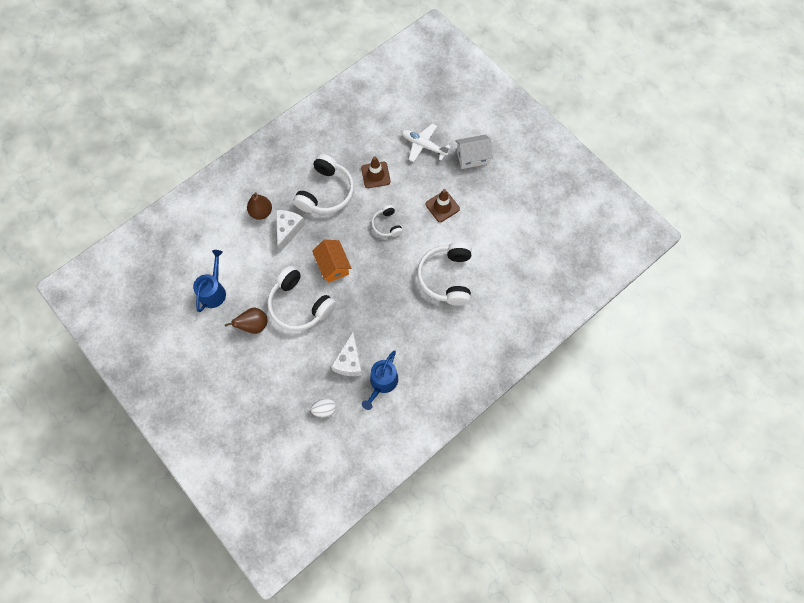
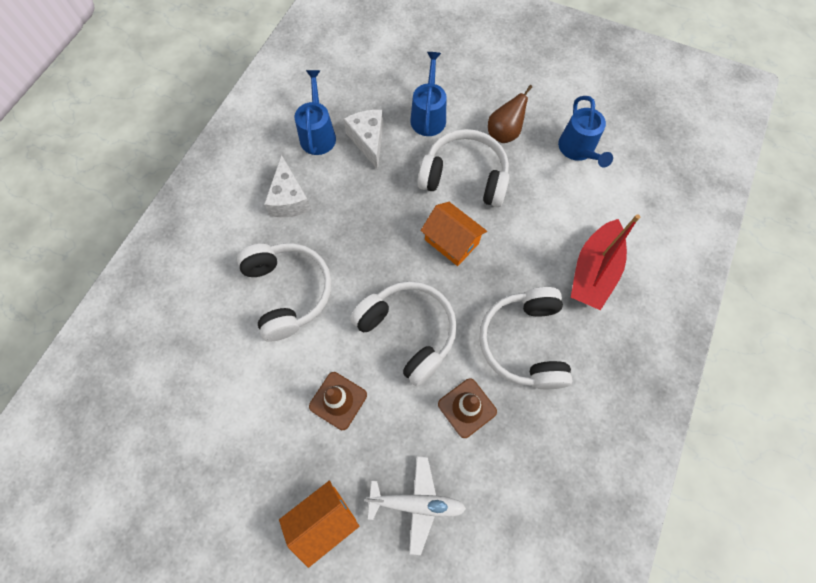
camera: 155 degrees right, 0 degrees up
brown pear [247,192,272,220] -> red boat [571,214,640,310]
white cheese [276,210,305,252] -> white cheese moved to [264,155,312,217]
white egg [311,398,336,417] -> none
white headphones [372,205,403,237] -> white headphones [350,281,457,386], size x1.90
white house [455,135,493,169] -> orange house [279,481,360,568]
none -> blue watering can [410,52,446,136]

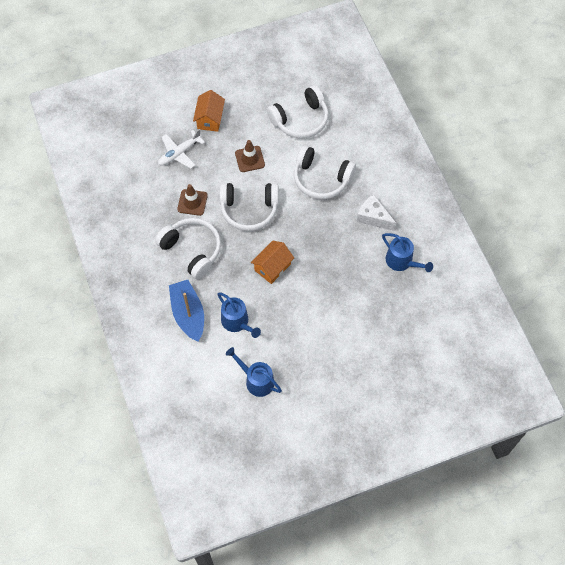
camera: 135 degrees right, 5 degrees down
white cheese [343,110,384,170] -> none
blue watering can [410,52,446,136] -> blue watering can moved to [217,292,261,338]
white headphones [417,129,510,207] -> white headphones moved to [267,85,329,139]
orange house [420,202,487,266] -> orange house turned 45 degrees counterclockwise [251,241,294,284]
brown pear [488,85,533,143] -> none
red boat [571,214,640,310] -> blue boat [169,280,204,342]

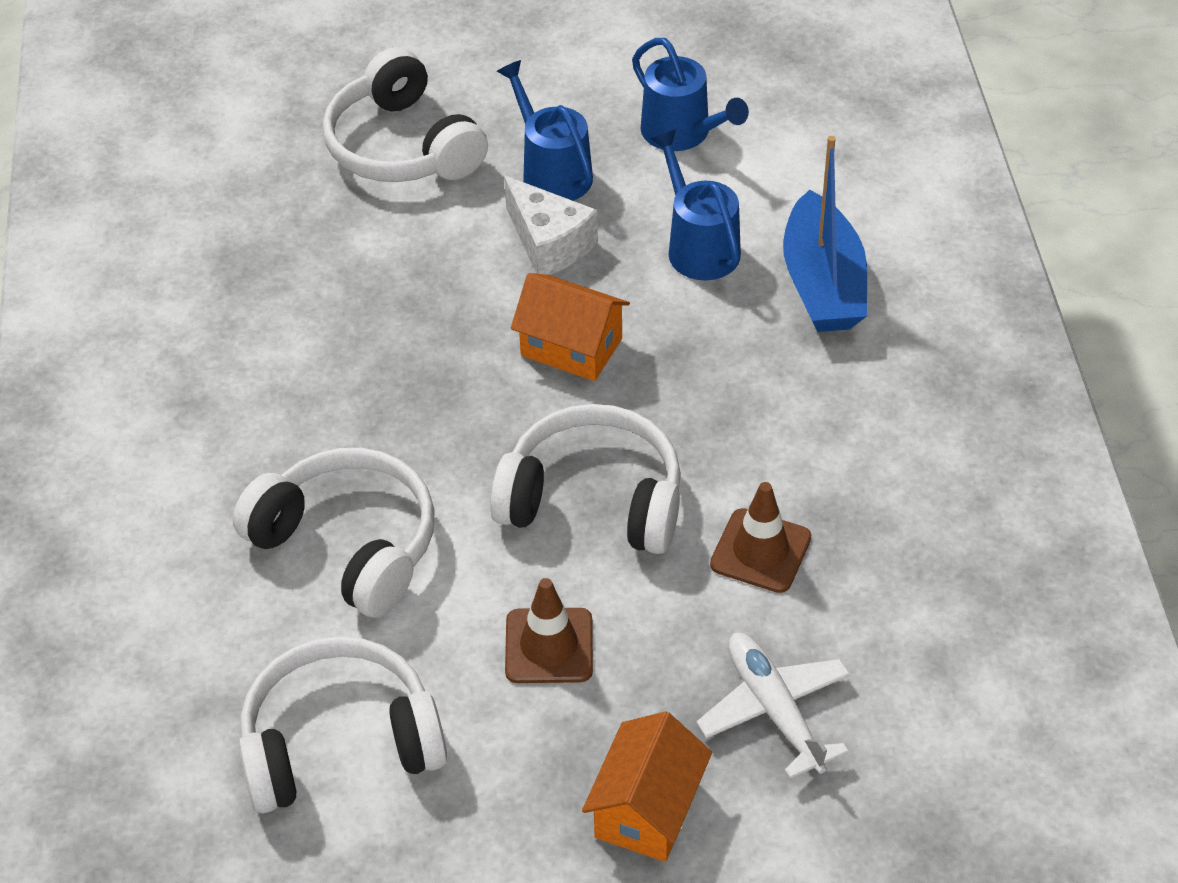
camera: 165 degrees left, 15 degrees down
white headphones [155,218,221,279] -> white headphones moved to [323,47,488,182]
white plane [158,129,205,169] -> white plane turned 90 degrees counterclockwise [696,633,851,779]
orange house [251,241,294,284] -> orange house turned 60 degrees clockwise [511,273,630,381]
white cheese [357,194,396,231] -> white cheese moved to [504,176,598,275]
blue watering can [382,233,433,272] -> blue watering can moved to [497,60,593,201]

